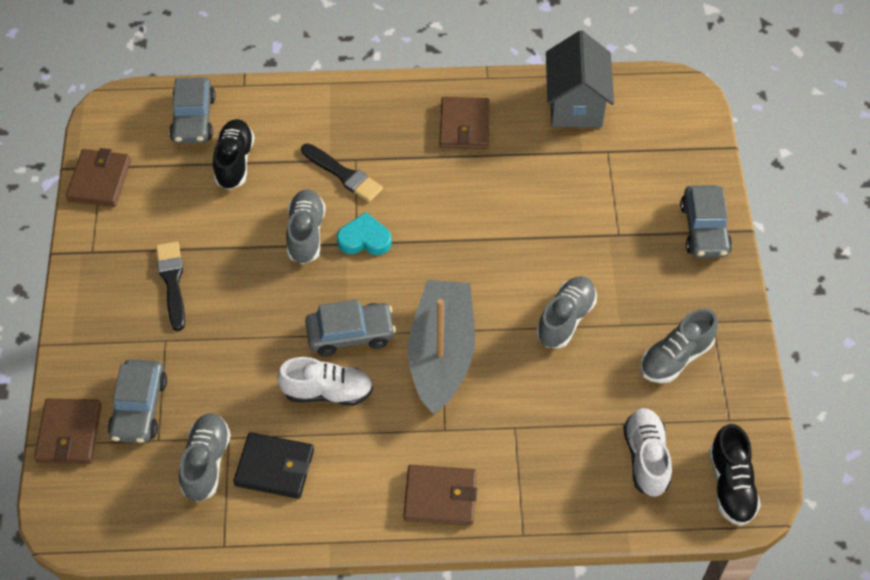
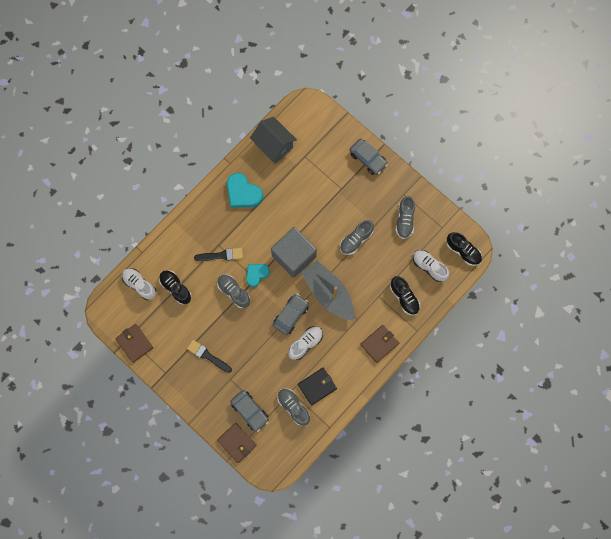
camera: 45 degrees left, 20 degrees up
grey car [169,77,215,144] -> white shoe [122,268,156,300]
brown wallet [439,97,490,149] -> turquoise heart [227,173,263,208]
grey shoe [536,276,597,348] -> grey shoe turned 120 degrees counterclockwise [340,220,374,255]
none -> grey cube [271,227,317,278]
none -> black shoe [390,276,420,316]

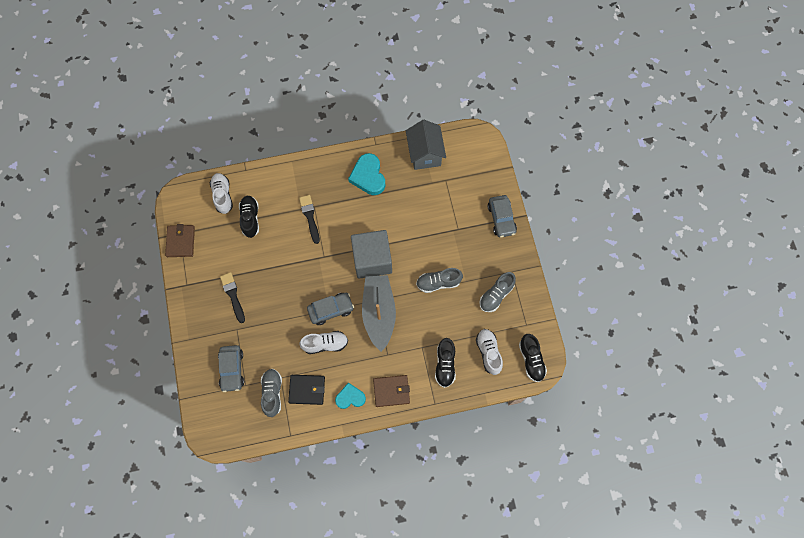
camera: 35 degrees right, 5 degrees down
black brush [194,248,243,261] -> black brush turned 135 degrees counterclockwise [299,195,320,244]
grey shoe [217,275,250,308] -> none
brown wallet [217,423,257,463] -> none
turquoise heart [246,264,270,287] -> turquoise heart moved to [335,382,366,409]

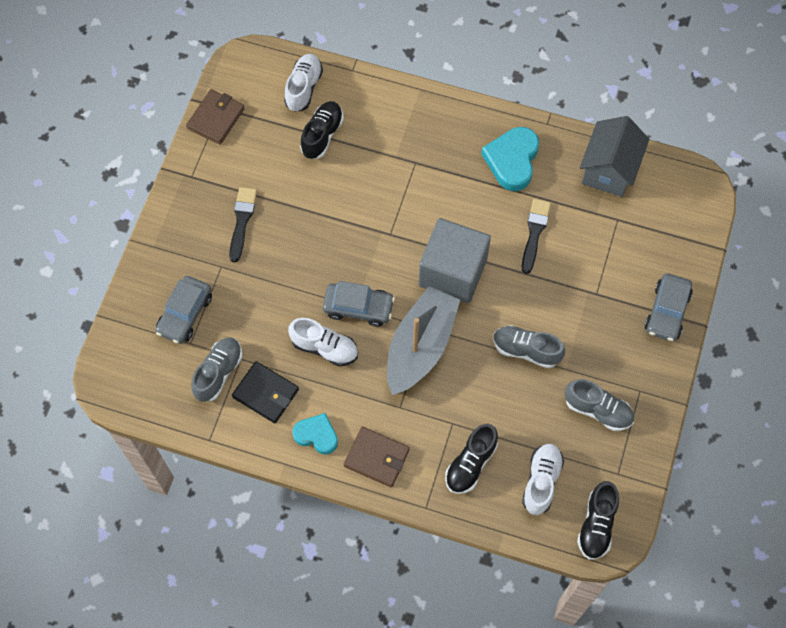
camera: 30 degrees right, 5 degrees down
black brush [299,195,320,244] -> black brush moved to [522,199,551,274]
grey shoe [479,272,516,312] -> grey shoe turned 135 degrees counterclockwise [565,379,634,431]

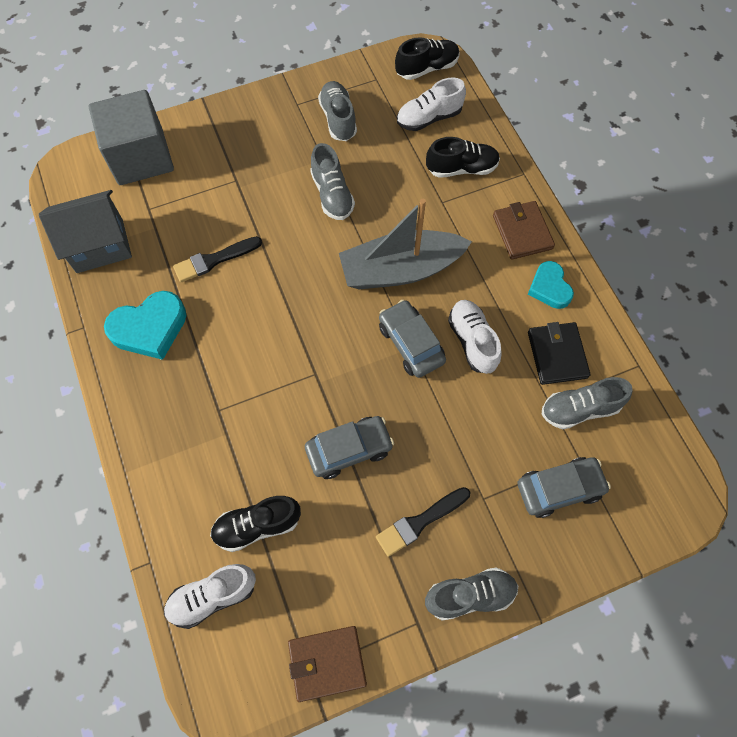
camera: 130 degrees left, 0 degrees up
grey cube [419,218,491,303] -> grey cube moved to [89,90,174,185]
grey car [645,273,693,342] -> grey car moved to [305,416,394,479]
none -> grey shoe [425,568,518,621]

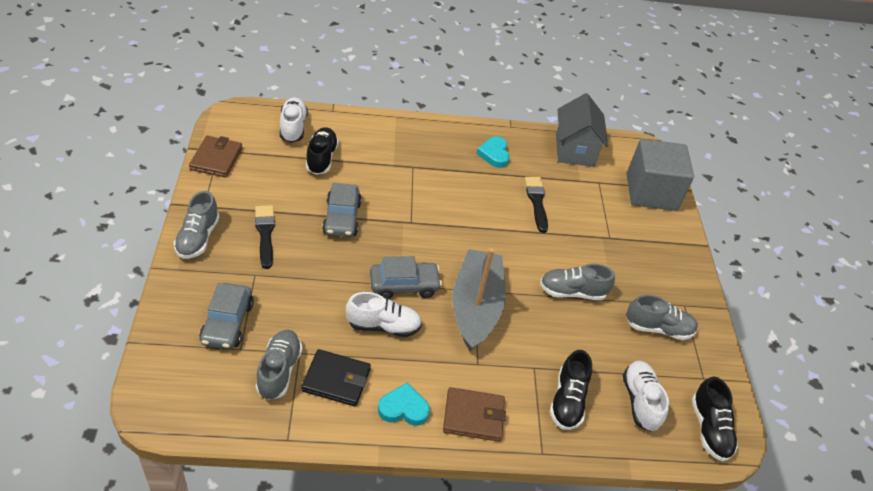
camera: 105 degrees right, 20 degrees down
turquoise heart [104,291,186,360] -> turquoise heart [477,136,510,168], size x0.65

